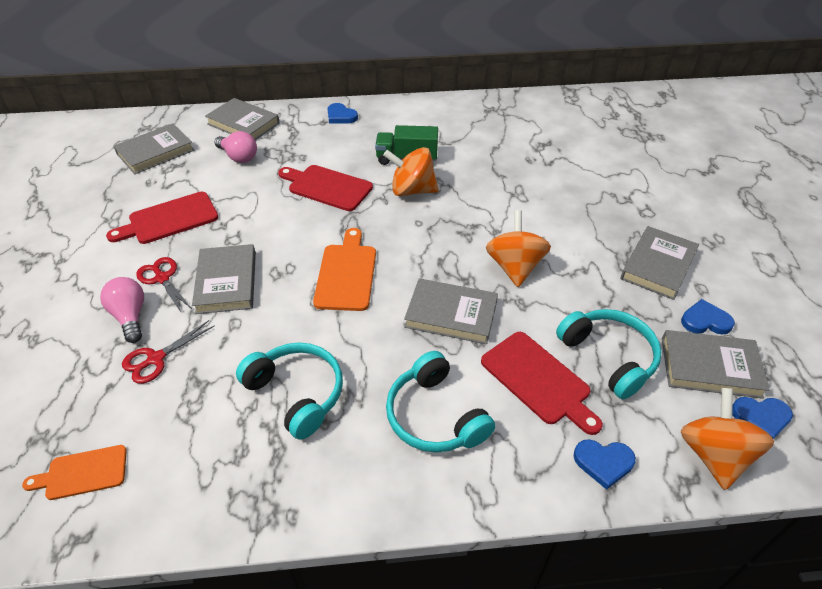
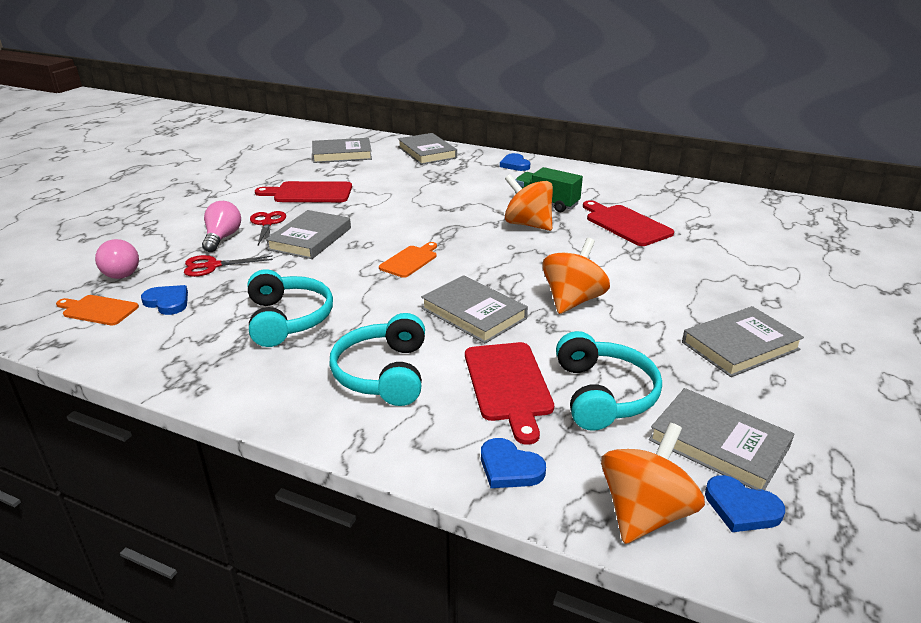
camera: 30 degrees right, 15 degrees down
pink light bulb [214,131,257,163] -> pink light bulb moved to [95,239,139,279]
red cutting board [278,165,373,211] -> red cutting board moved to [583,200,674,246]
orange cutting board [313,228,376,311] -> orange cutting board [379,242,437,278], size x0.65
blue heart [681,299,735,335] -> blue heart moved to [141,285,188,315]

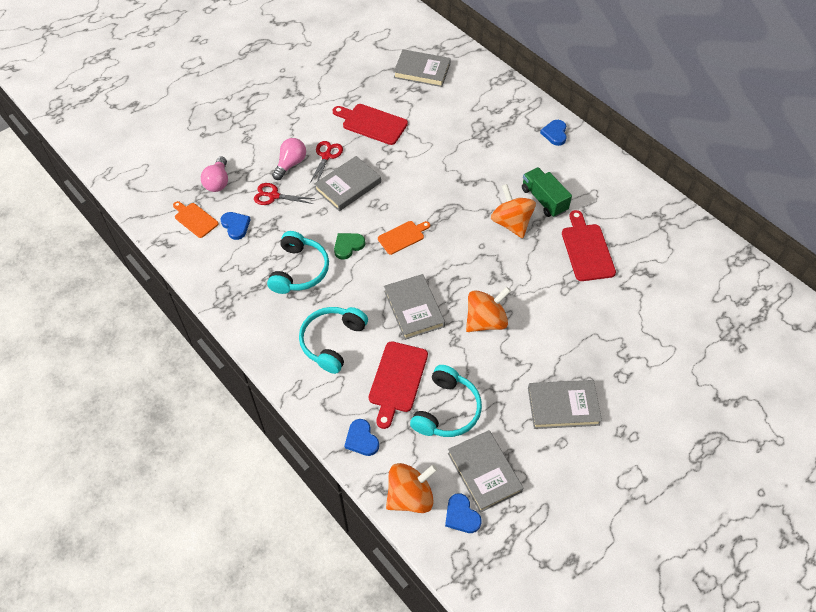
camera: 25 degrees right, 25 degrees up
grey book [398,133,457,165] -> none
none -> green heart [334,233,365,260]

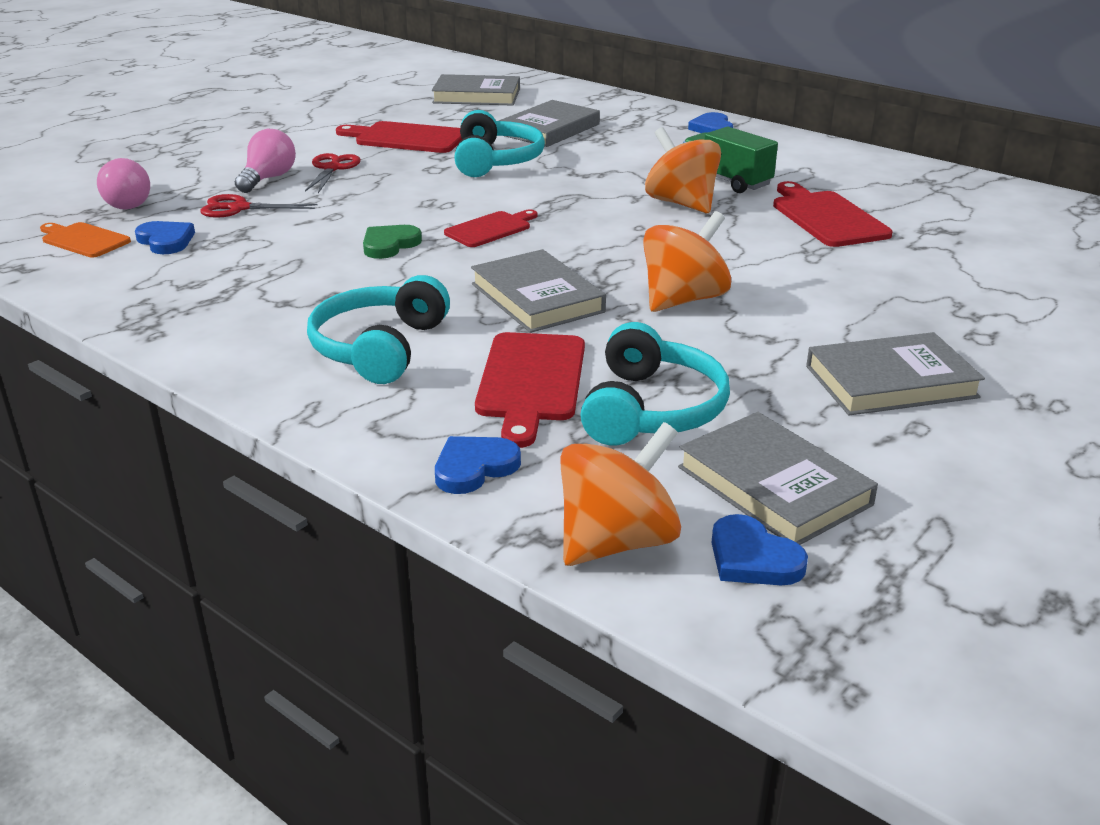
camera: 10 degrees left, 25 degrees down
turquoise headphones [267,231,329,294] -> turquoise headphones moved to [454,110,545,177]
grey book [314,156,381,211] -> grey book moved to [499,100,600,147]
blue heart [344,419,379,456] -> blue heart turned 90 degrees clockwise [435,436,521,494]
orange cutting board [378,221,430,255] -> red cutting board [444,210,538,247]

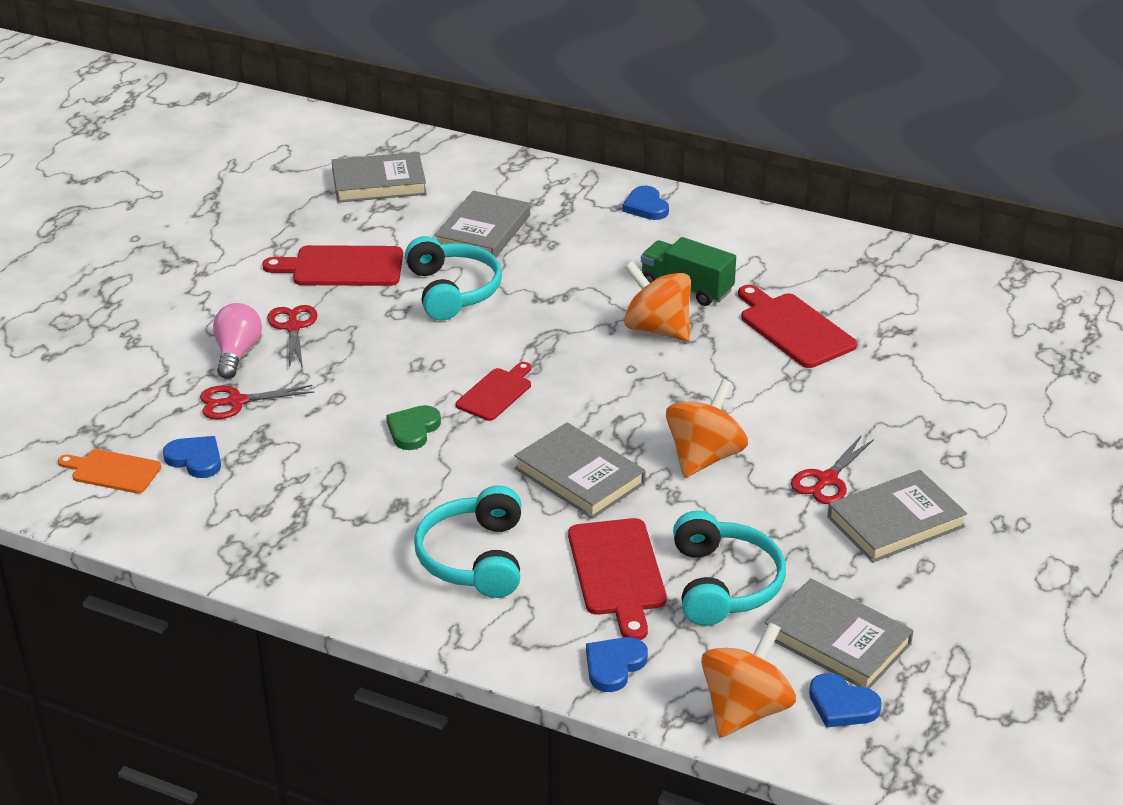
camera: 15 degrees left, 5 degrees up
pink light bulb [97,158,150,210] -> none
none -> red scissors [791,436,874,504]

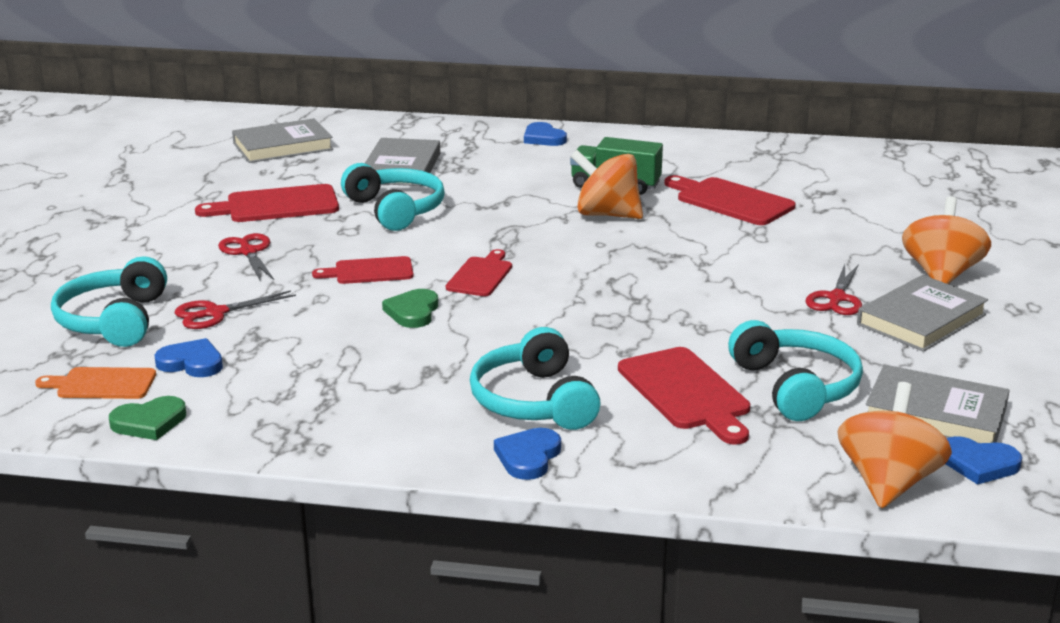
camera: 15 degrees left, 10 degrees down
pink light bulb [213,303,262,379] -> none
grey book [514,423,646,519] -> none
blue heart [586,637,648,692] -> blue heart moved to [494,428,561,480]
orange spinning top [666,379,748,478] -> orange spinning top moved to [902,196,991,284]
none -> turquoise headphones [51,256,167,347]
none -> green heart [109,396,186,440]
none -> red cutting board [312,256,414,284]

